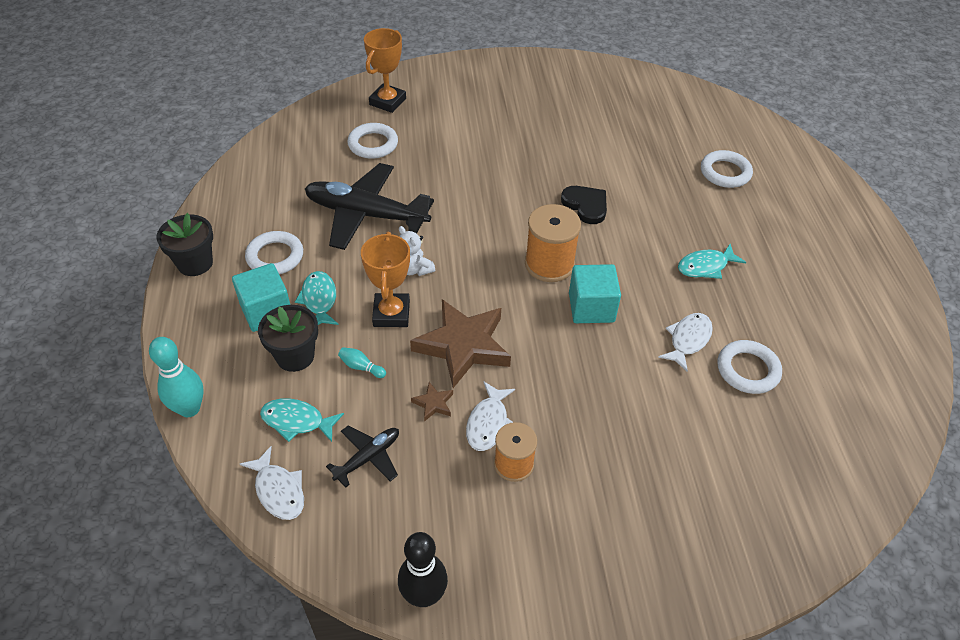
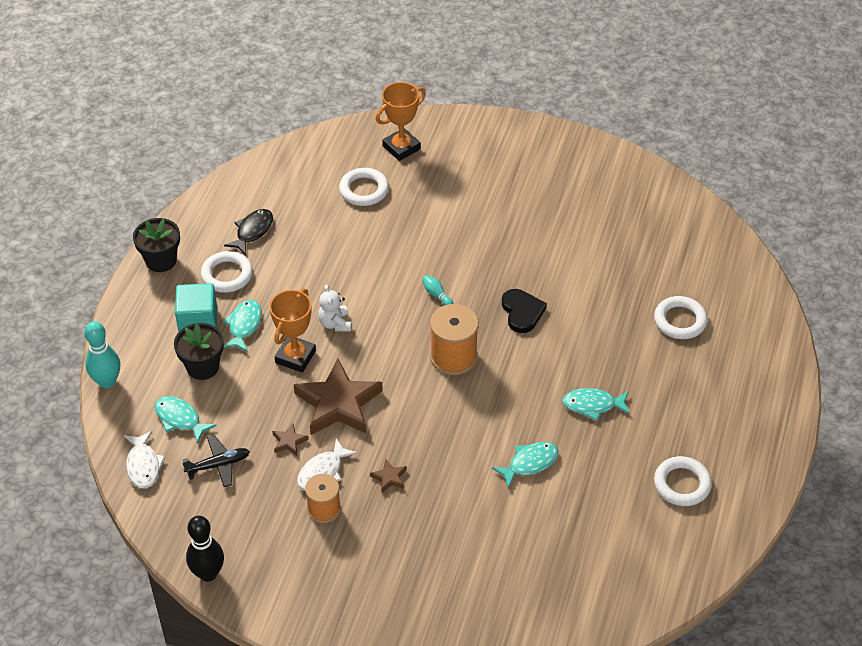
camera: 25 degrees right, 0 degrees up
black plane [305,163,434,250] -> none
turquoise bowling pin [338,347,386,378] -> turquoise bowling pin moved to [422,275,453,306]
turquoise cube [569,264,621,323] -> none
white fish [658,313,713,372] -> turquoise fish [492,442,558,488]
white ring [718,340,782,394] -> white ring moved to [654,456,712,506]
none -> black fish [224,209,273,255]
none -> brown star [370,459,407,493]

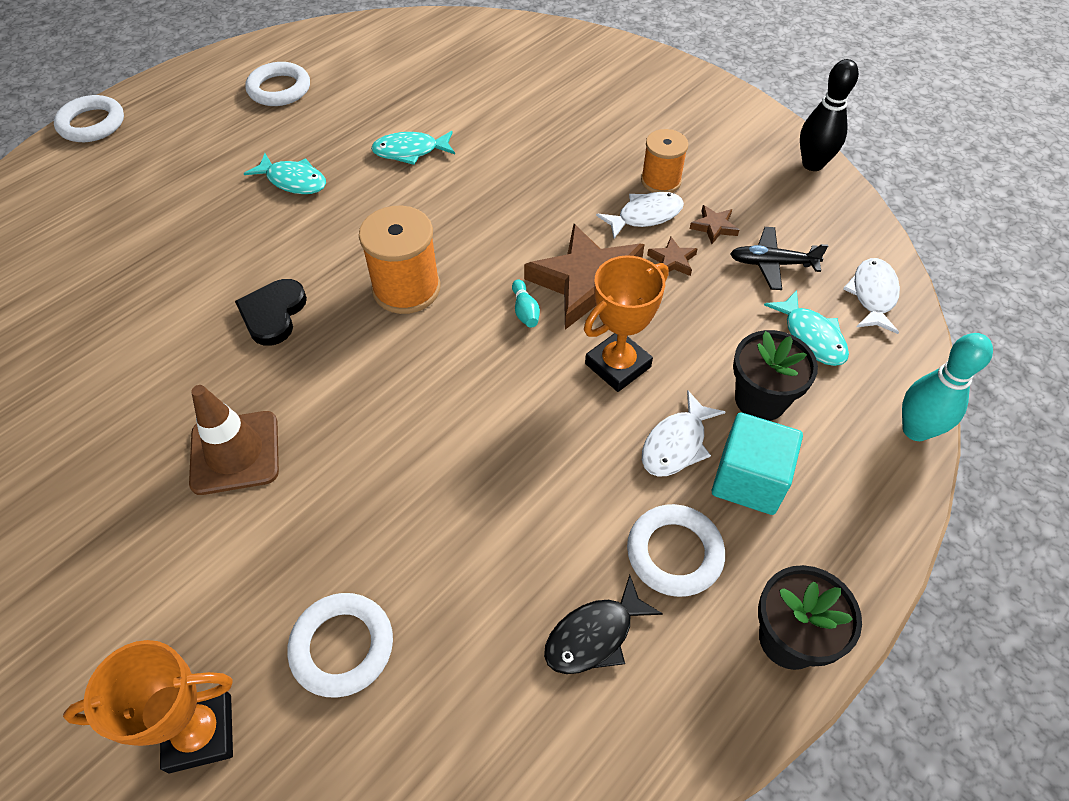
camera: 155 degrees left, 5 degrees up
turquoise fish [223,300,262,352] -> white fish [642,391,725,477]
white teddy bear [318,284,351,332] -> none
brown star [370,459,407,493] -> brown star moved to [689,205,739,244]
turquoise bowling pin [422,275,453,306] -> turquoise bowling pin moved to [512,279,540,328]
white ring [654,296,708,339] -> white ring moved to [54,95,124,142]
none -> brown traffic cone [189,385,279,495]

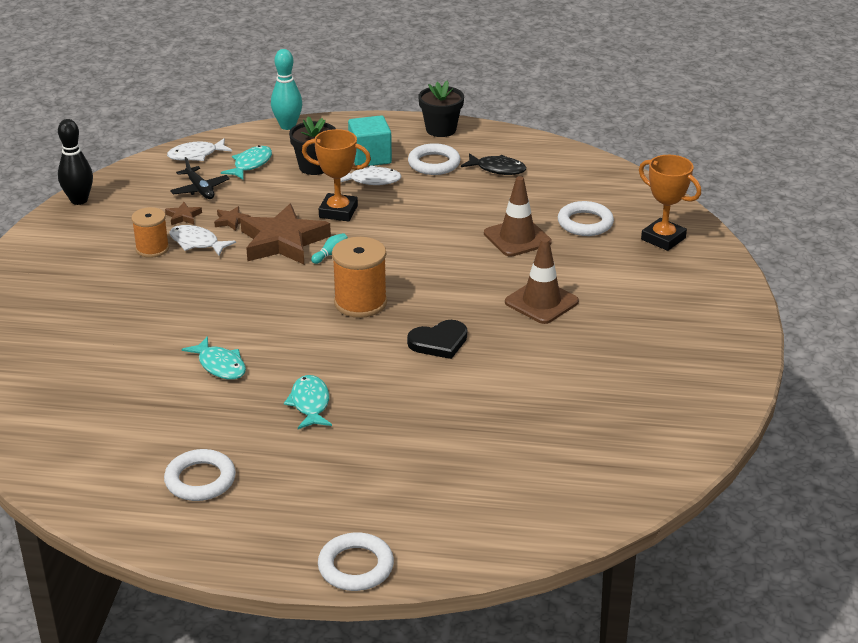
camera: 125 degrees left, 20 degrees down
none -> brown traffic cone [484,176,552,257]

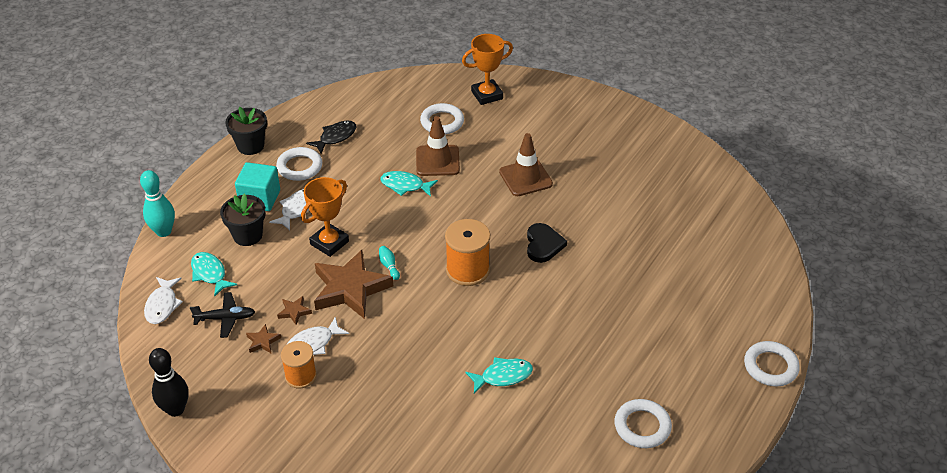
camera: 65 degrees left, 10 degrees up
turquoise fish [284,375,332,429] -> turquoise fish moved to [380,171,438,197]

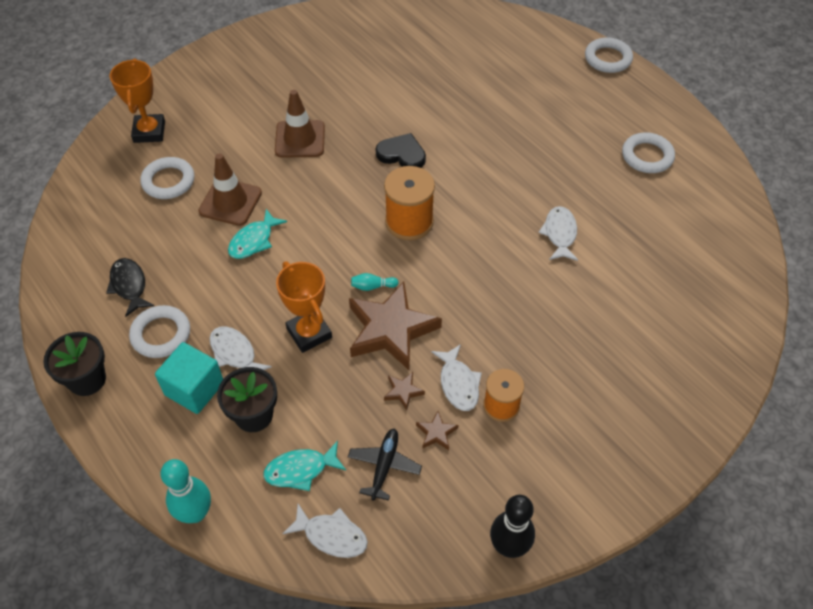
camera: 70 degrees left, 10 degrees up
turquoise fish [465,357,533,394] -> white fish [538,206,578,261]

